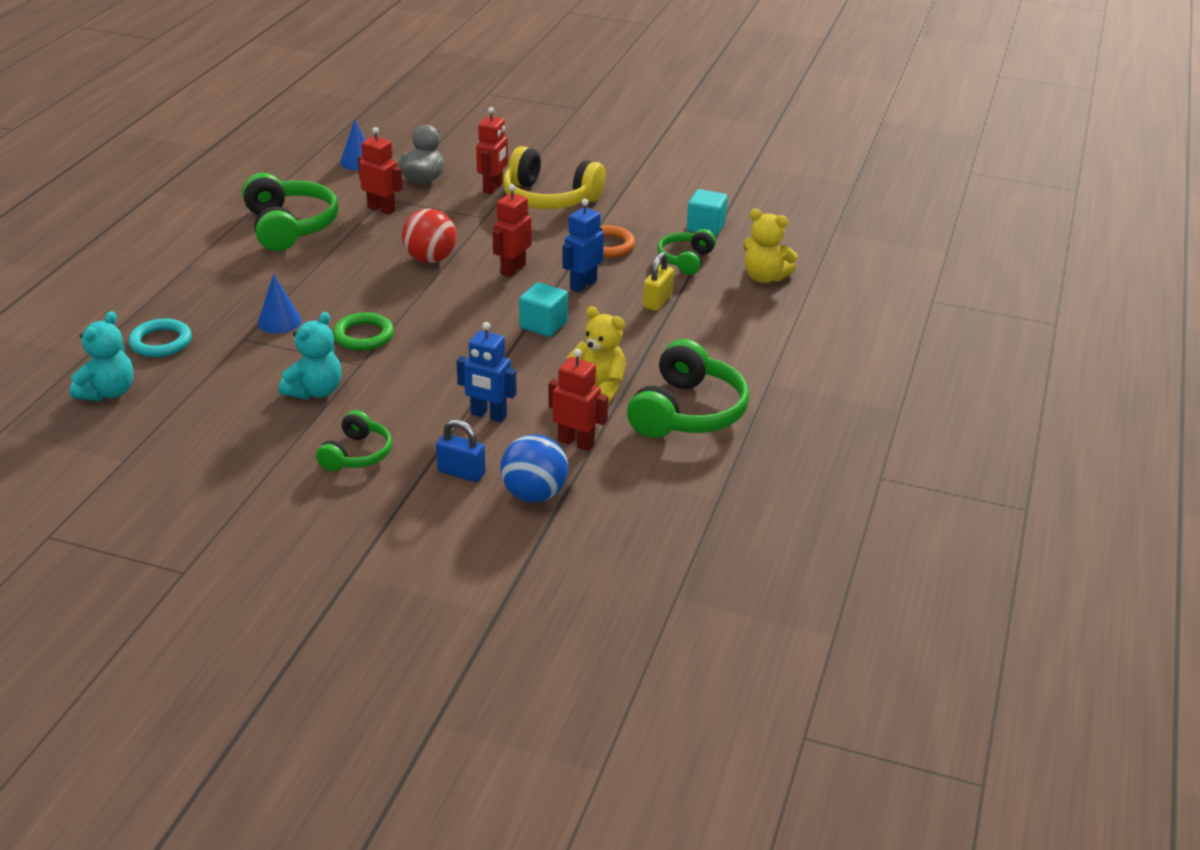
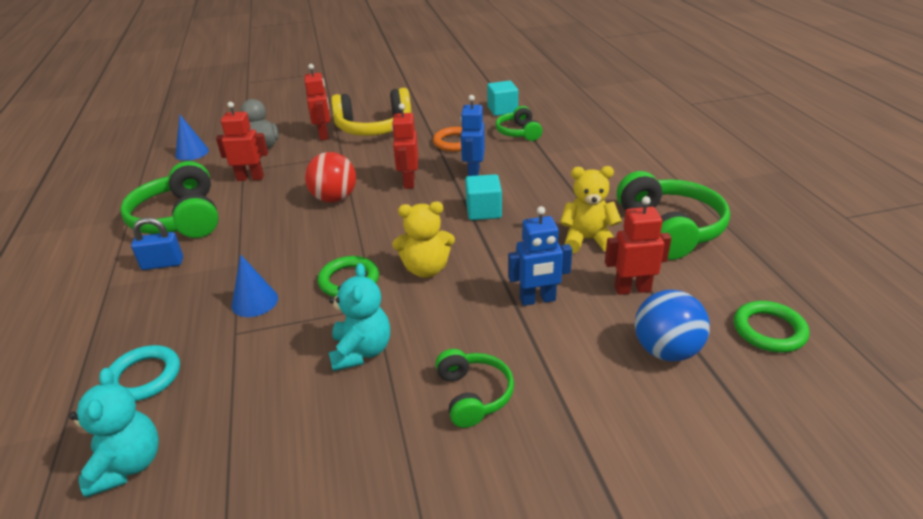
camera: 30 degrees left, 0 degrees up
green headphones [242,173,339,251] -> green headphones turned 150 degrees counterclockwise [120,161,219,238]
blue padlock [436,419,486,482] -> blue padlock moved to [131,218,183,270]
yellow padlock [643,252,674,311] -> none
yellow teddy bear [743,209,798,283] -> yellow teddy bear moved to [392,202,455,278]
none -> green ring [733,301,809,352]

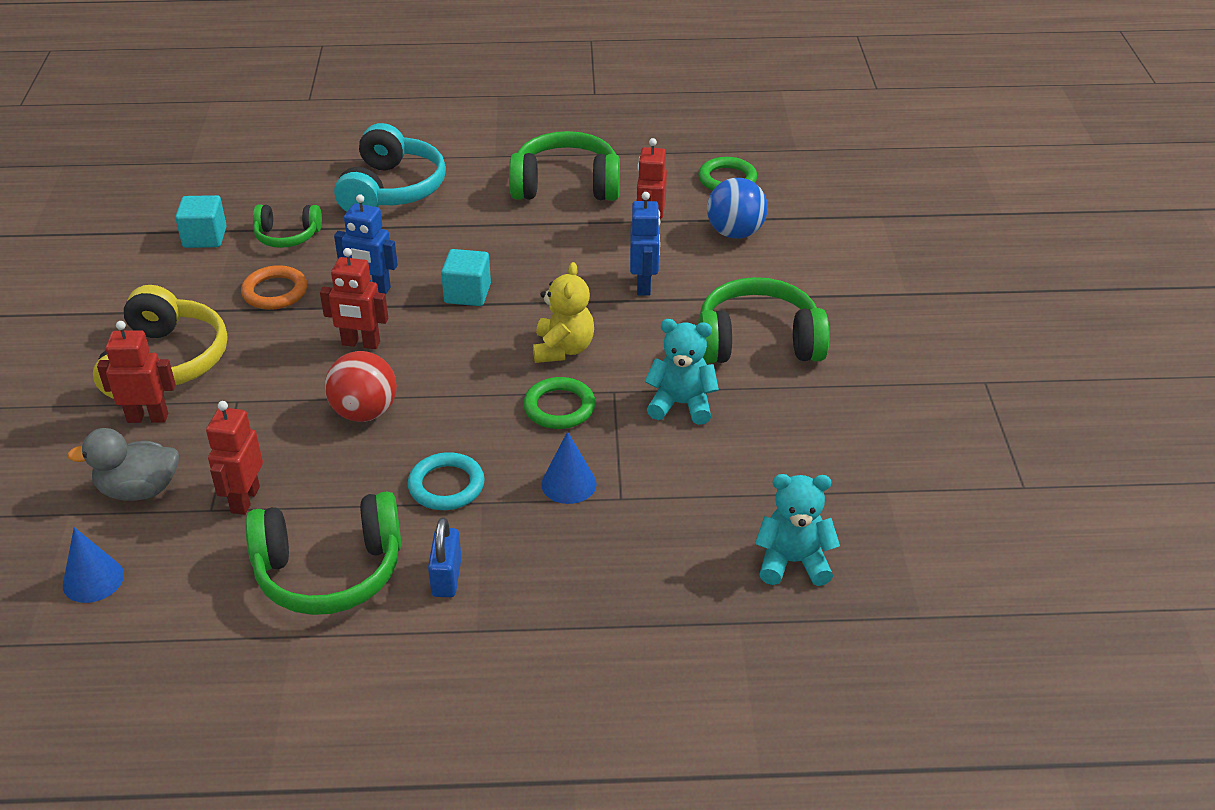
camera: 80 degrees left, 5 degrees up
turquoise ring [109,345,180,401] -> turquoise ring moved to [408,452,485,510]
green headphones [435,349,514,428] -> green headphones [698,277,830,364], size x1.75
yellow teddy bear [560,166,622,253] -> none
none -> turquoise headphones [334,123,446,212]

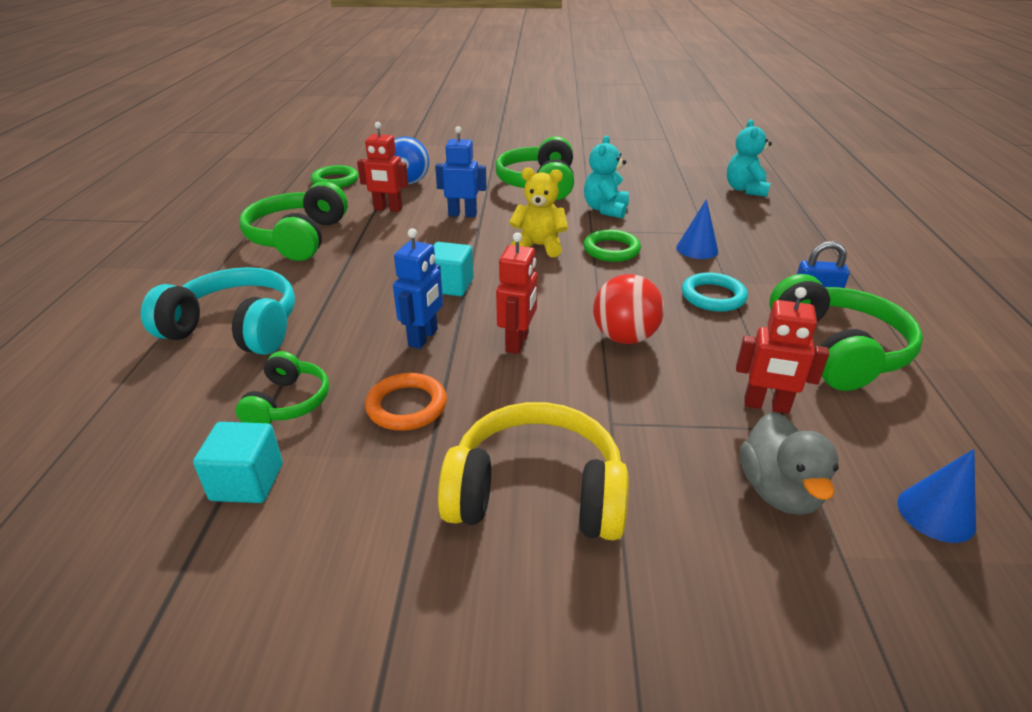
camera: 85 degrees left, 5 degrees down
red robot [97,321,176,423] -> none

